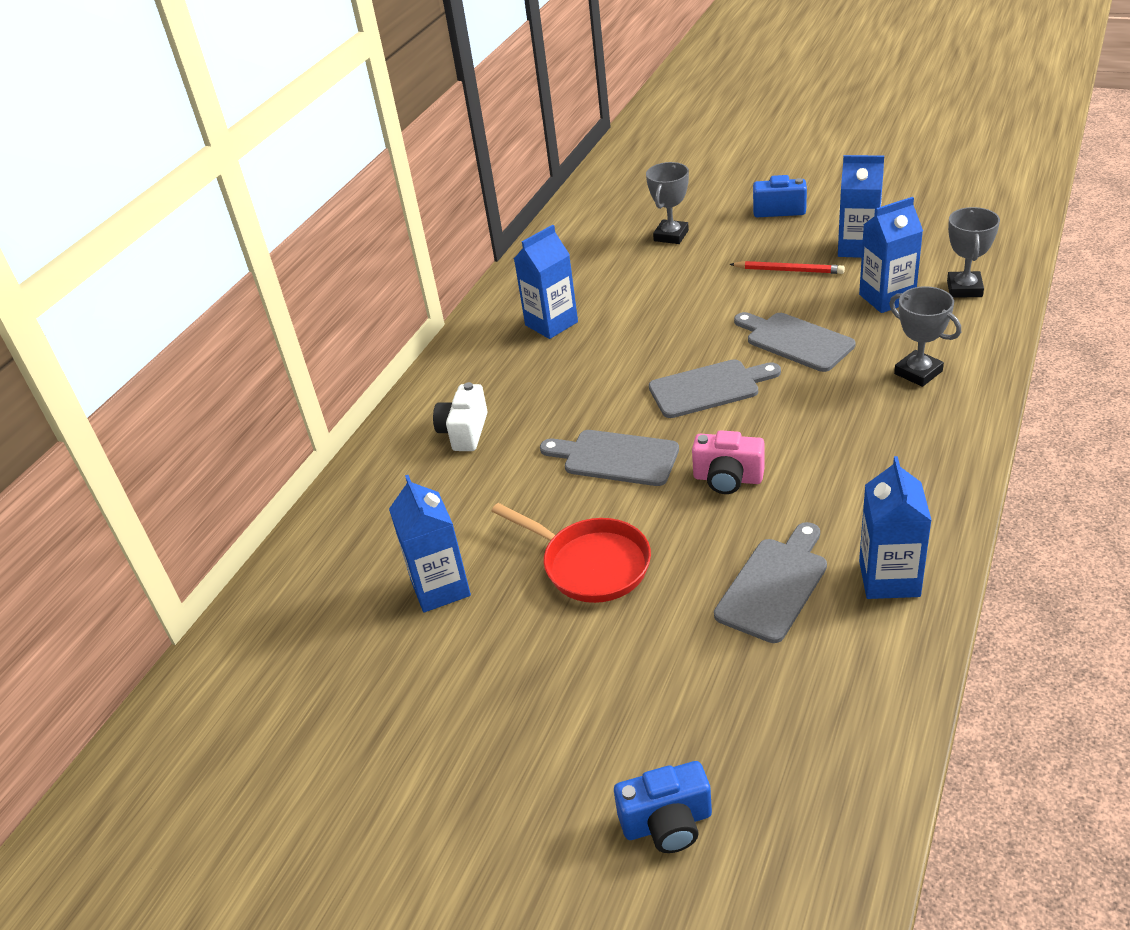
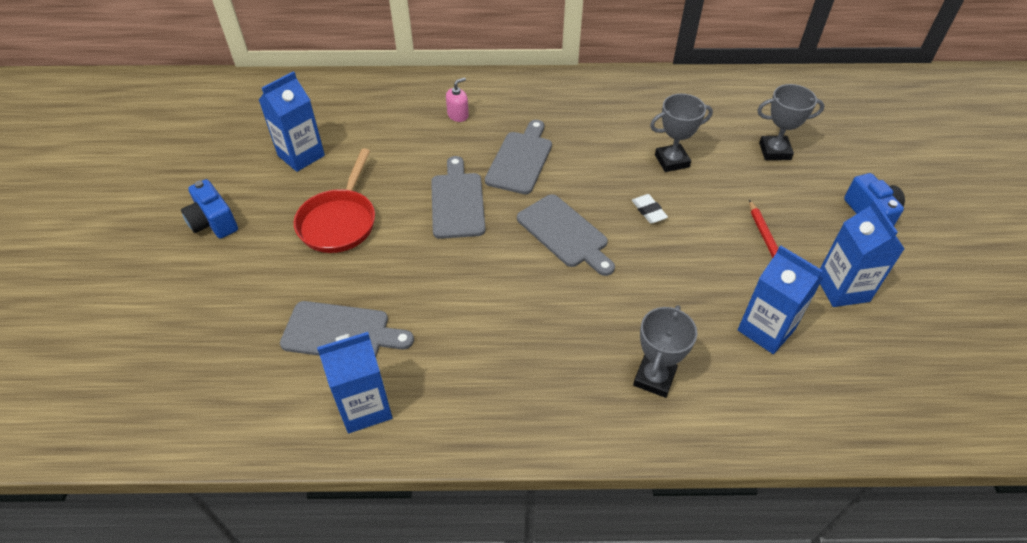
camera: 60 degrees right, 10 degrees up
white camera [433,382,488,451] -> pink soap dispenser [446,78,469,122]
blue carton [514,225,578,339] -> none
blue camera [614,761,712,853] -> blue camera moved to [181,179,238,239]
pink camera [692,430,765,494] -> none
grey cutting board [734,312,855,372] -> grey cutting board moved to [485,120,552,194]
grey trophy [947,207,1000,298] -> grey trophy moved to [650,94,713,172]
none -> white eraser [632,194,668,223]

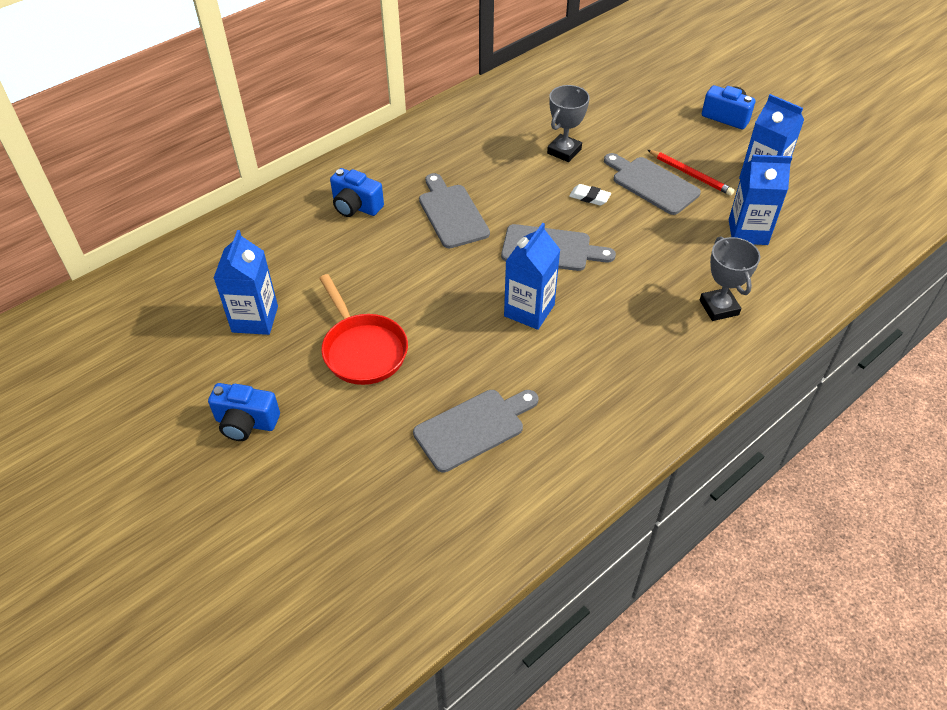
camera: 40 degrees left, 0 degrees up
blue carton [317,332,392,433] -> blue carton moved to [504,223,560,330]
grey cutting board [431,156,485,239] -> grey cutting board moved to [604,153,701,215]
pink soap dispenser [446,78,469,122] -> blue camera [330,168,384,217]
grey trophy [757,84,825,160] -> none

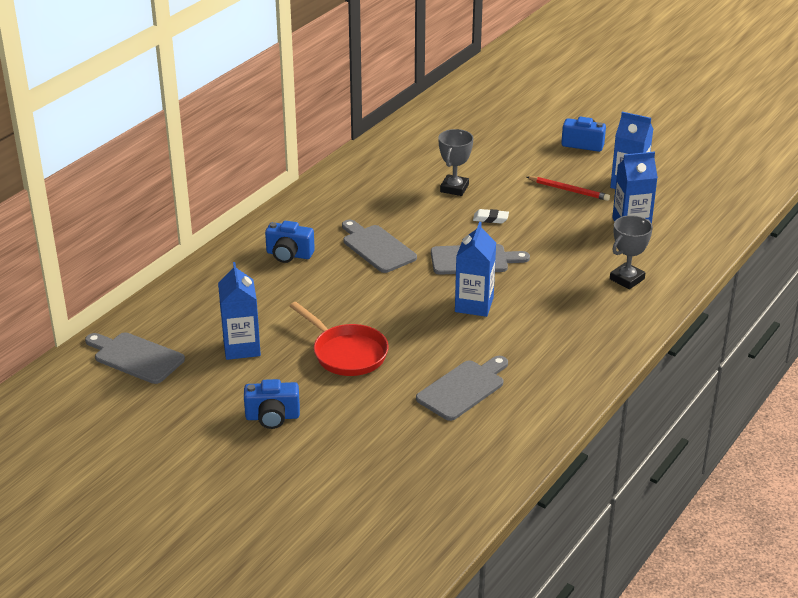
camera: 15 degrees left, 15 degrees down
grey cutting board [604,153,701,215] -> grey cutting board moved to [85,332,185,384]
grey trophy [700,236,760,321] -> grey trophy turned 75 degrees clockwise [610,215,653,289]

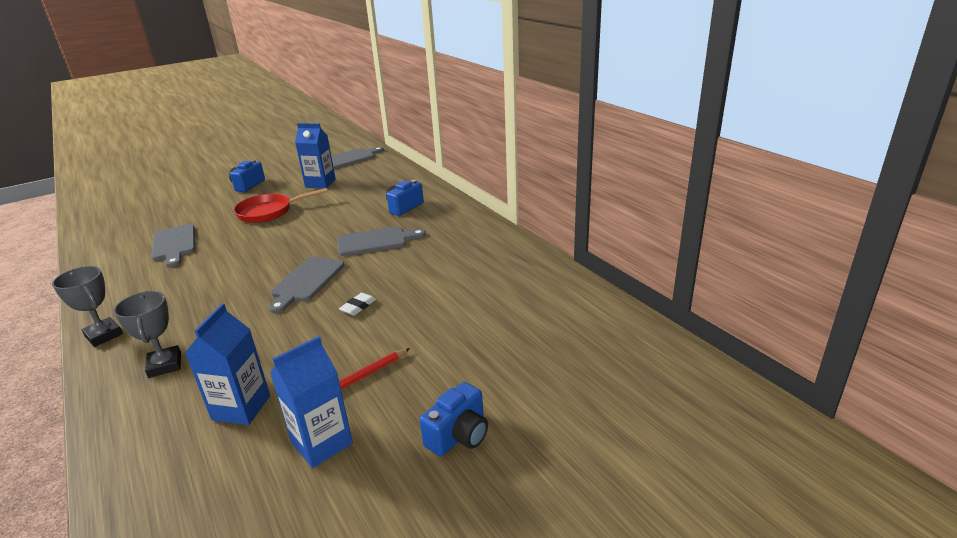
camera: 115 degrees right, 5 degrees down
grey trophy [438,129,473,196] -> grey trophy moved to [52,266,123,347]
blue carton [455,222,496,317] -> none

